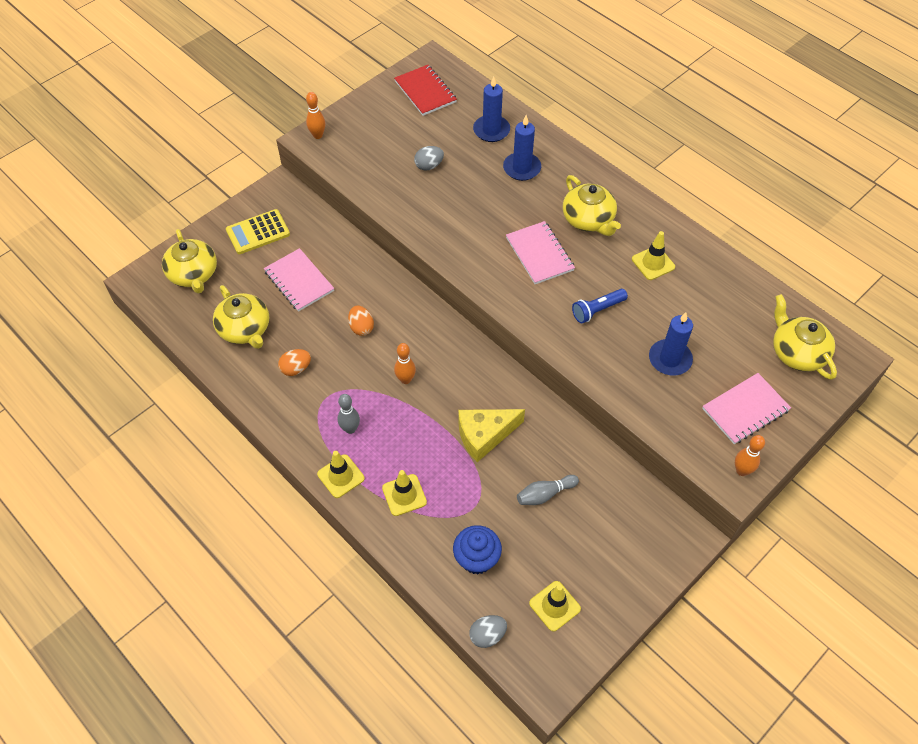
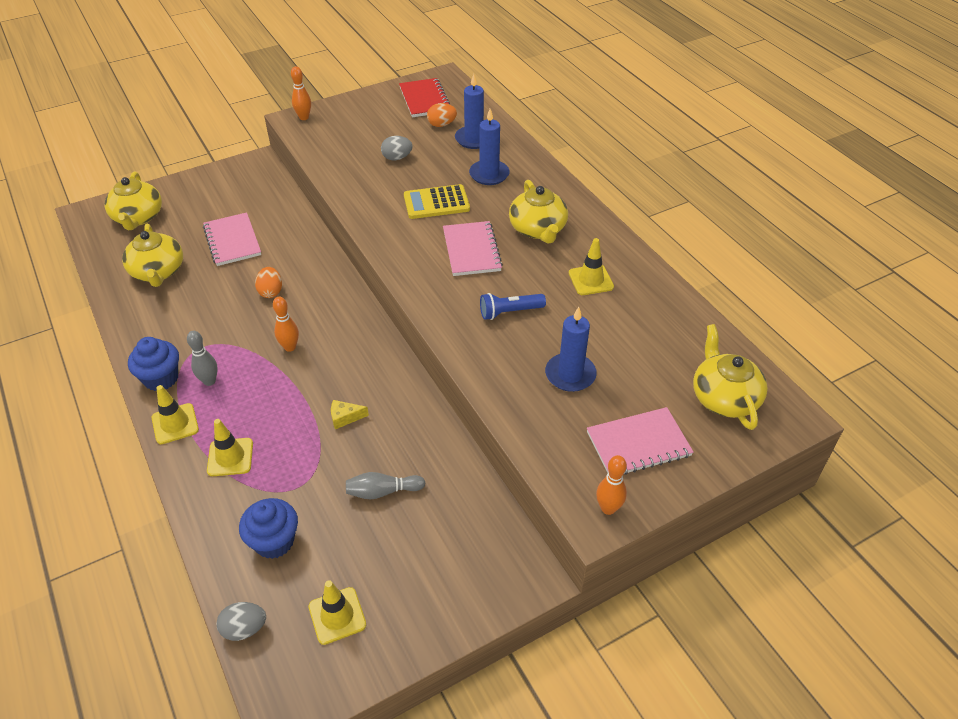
camera: 15 degrees right, 10 degrees down
yellow calculator [226,209,290,254] -> yellow calculator moved to [404,184,470,219]
orange egg [278,349,311,376] -> orange egg moved to [427,103,457,127]
yellow cheese [458,409,525,462] -> yellow cheese [331,400,369,429], size x0.48
none -> blue cupcake [128,337,179,391]

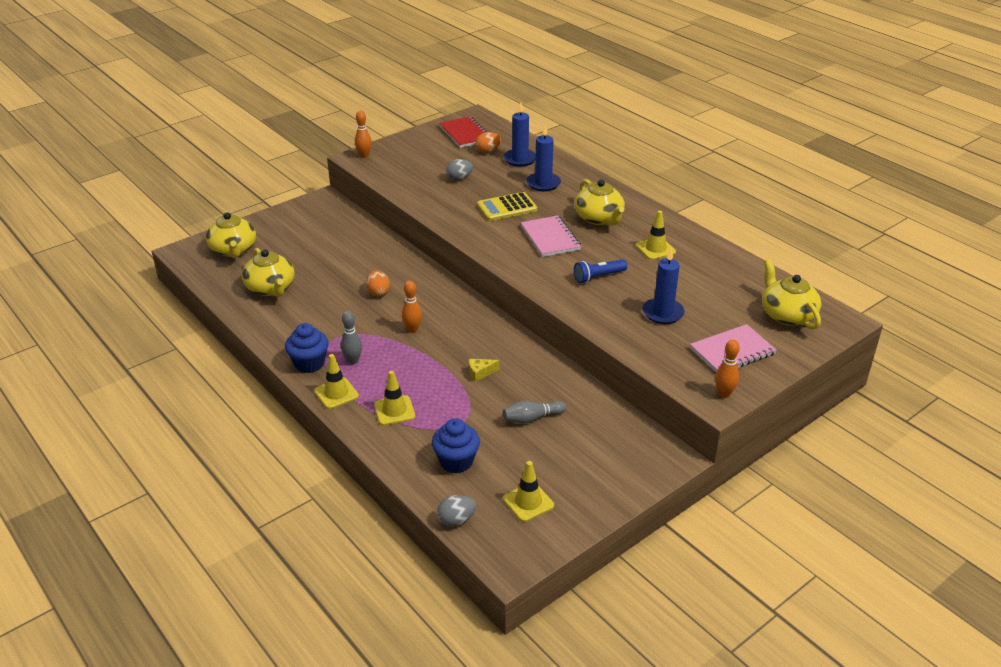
camera: 10 degrees left, 10 degrees down
pink notebook [203,212,261,266] -> none

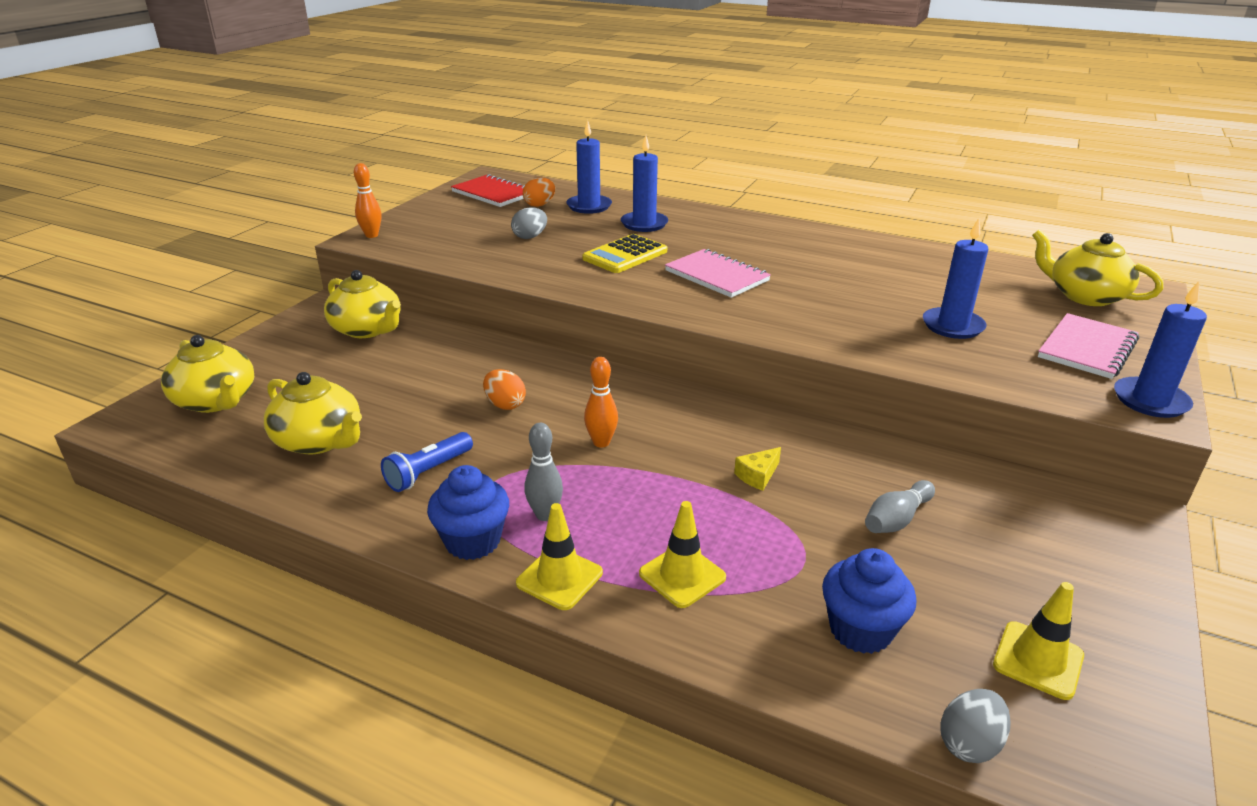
camera: 25 degrees left, 5 degrees down
blue flashlight [574,259,627,283] -> blue flashlight moved to [381,432,473,492]
yellow teapot [575,179,625,225] -> yellow teapot moved to [324,270,401,338]
yellow traffic cone [636,210,676,260] -> none
orange bowling pin [715,340,740,398] -> blue candle [1114,281,1207,418]

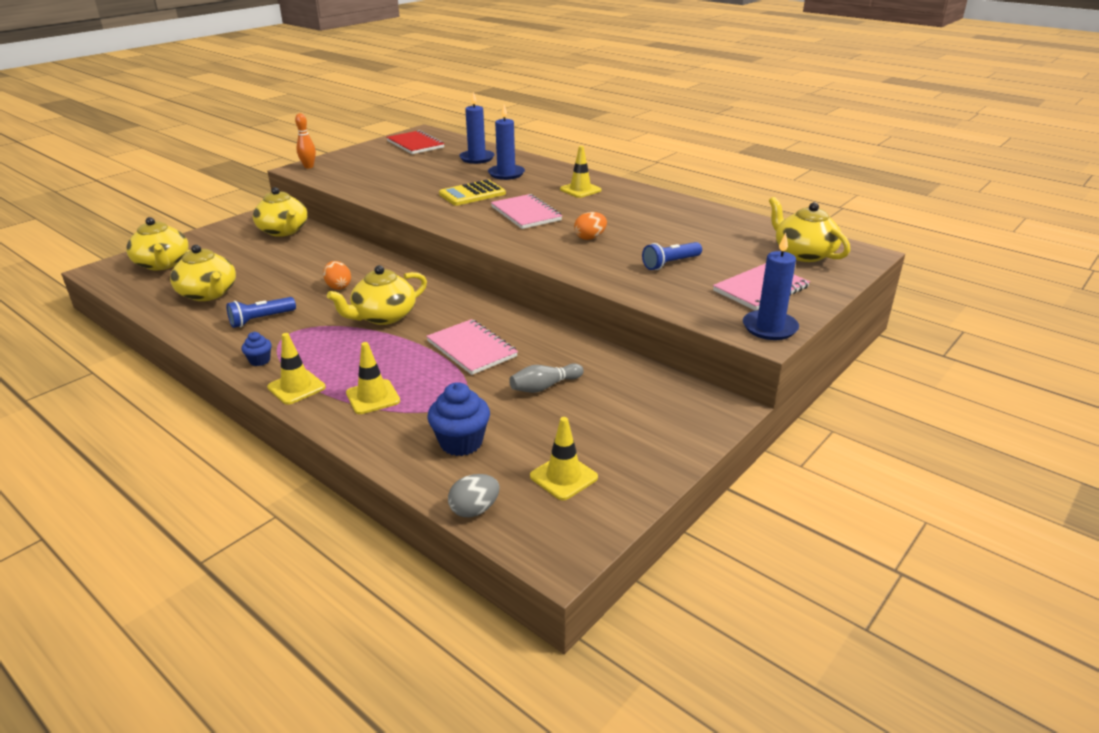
camera: 15 degrees right, 0 degrees up
blue cupcake [427,465,509,560] -> blue cupcake [242,332,272,366], size x0.54
grey egg [511,207,547,239] -> none
orange egg [523,178,555,207] -> orange egg moved to [574,212,607,240]
grey bowling pin [524,423,563,521] -> none
orange bowling pin [584,357,618,448] -> yellow teapot [327,265,427,325]
yellow cheese [734,447,781,491] -> pink notebook [426,319,518,375]
blue candle [923,218,989,339] -> blue flashlight [642,242,702,270]
none -> yellow traffic cone [560,146,601,198]

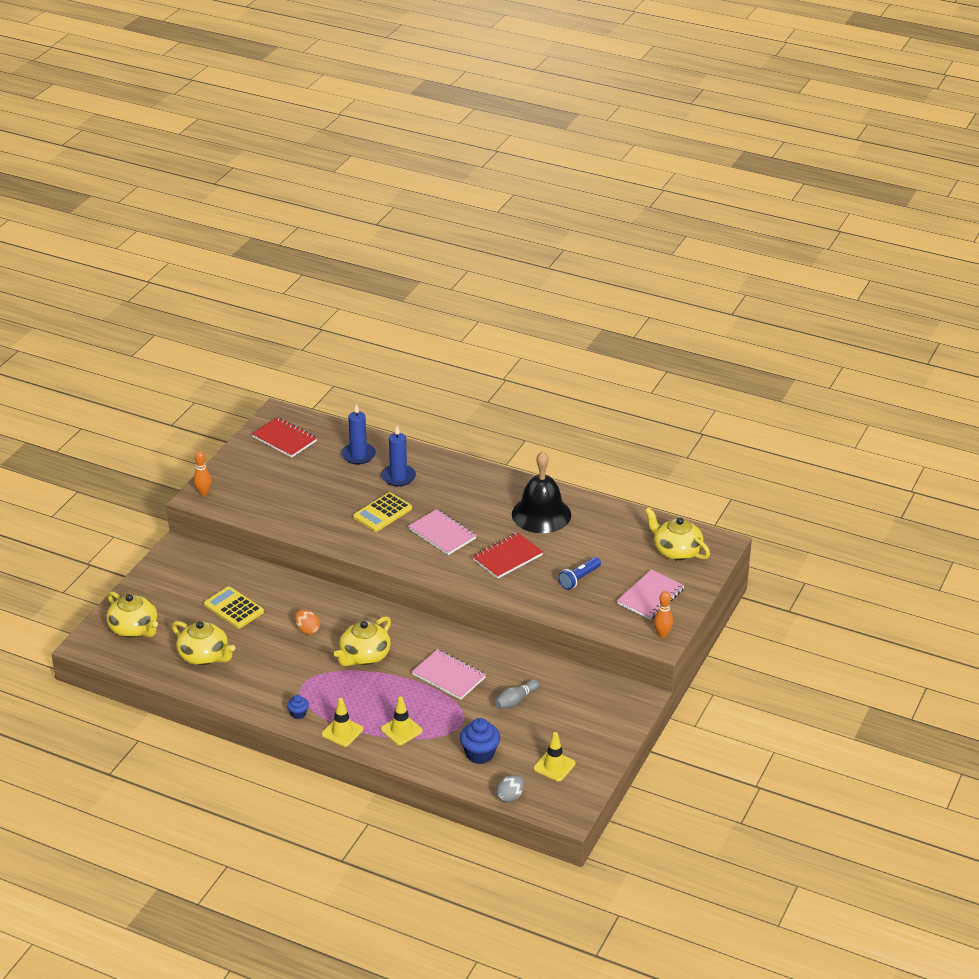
camera: 15 degrees left, 5 degrees up
blue flashlight [227,297,296,328] -> none
yellow teapot [253,187,307,237] -> none
yellow traffic cone [560,146,601,198] -> none
orange egg [574,212,607,240] -> red notebook [472,533,543,579]
blue candle [743,233,799,340] -> orange bowling pin [654,591,673,638]
none -> yellow calculator [204,586,264,629]
none -> black bell [512,451,571,533]

